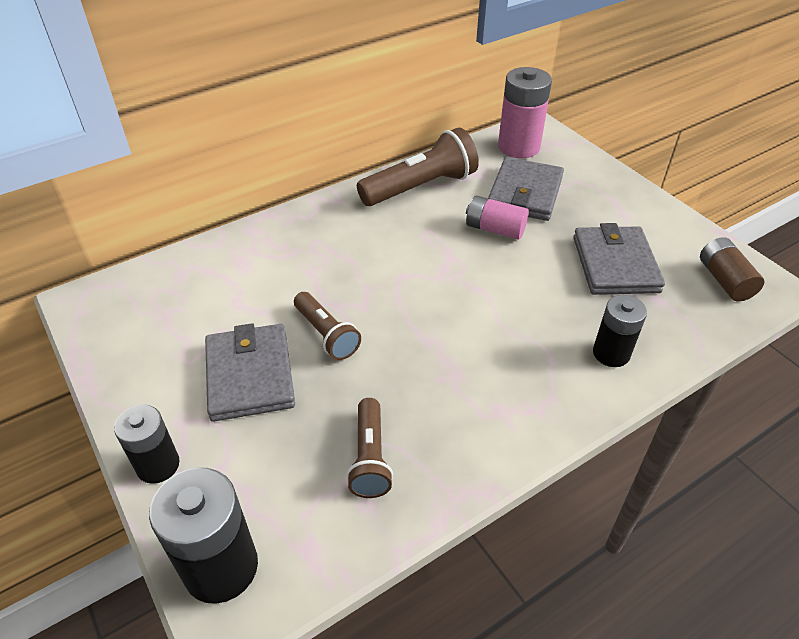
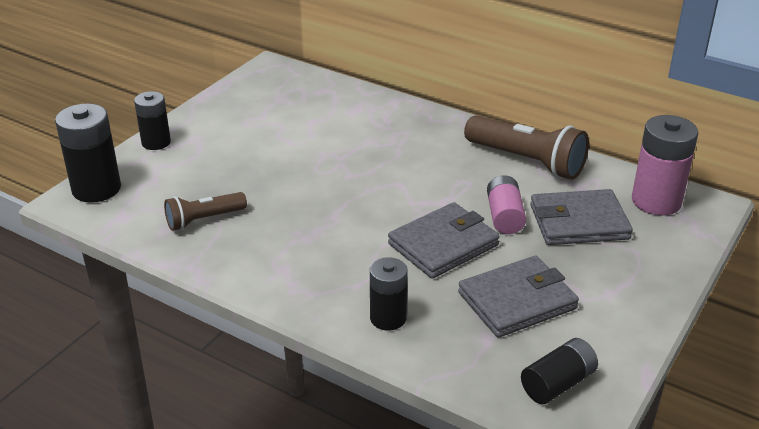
camera: 65 degrees right, 10 degrees down
grey wallet [205,323,295,422] -> grey wallet moved to [388,202,500,279]
brown flashlight [294,292,361,360] -> none
brown battery [700,237,764,302] -> black battery [521,338,598,404]

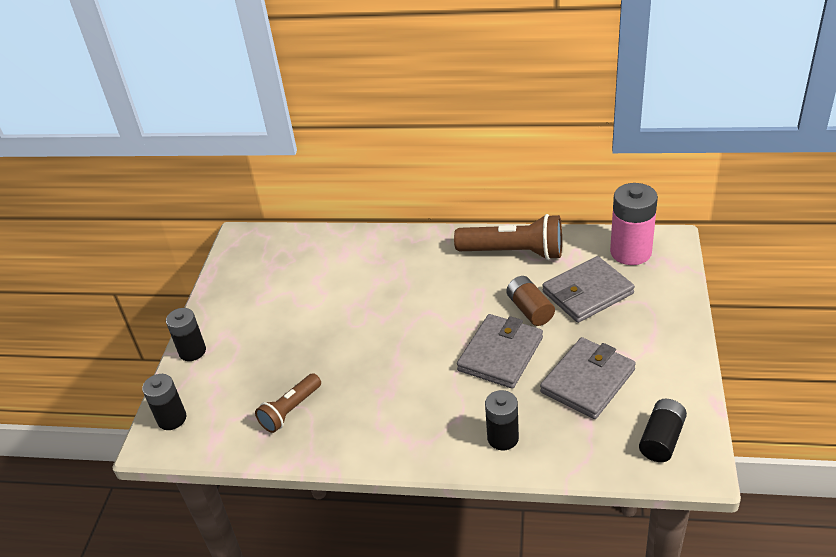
camera: 20 degrees left, 5 degrees up
black battery [55,103,121,203] -> black battery [142,374,187,430], size x0.64
pink battery [487,175,526,234] -> brown battery [506,276,555,326]

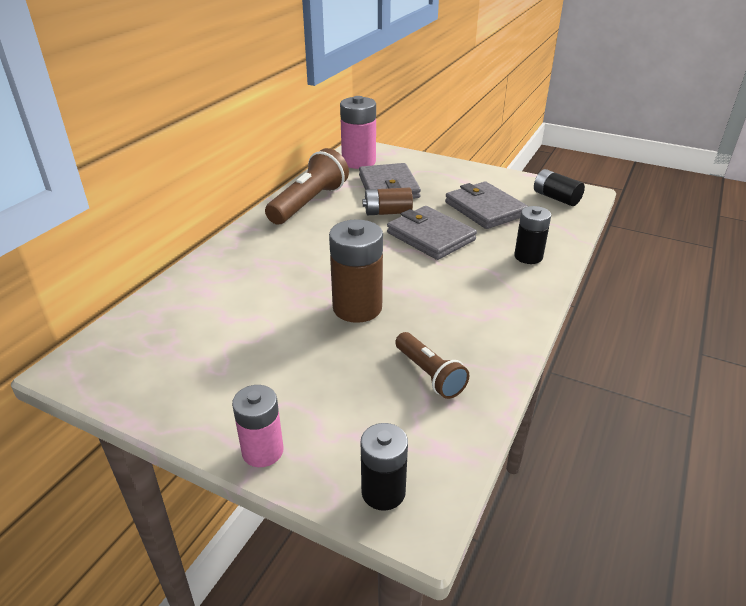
camera: 75 degrees left, 5 degrees down
black battery [166,308,206,361] -> pink battery [232,385,284,467]
none -> brown battery [329,219,383,323]

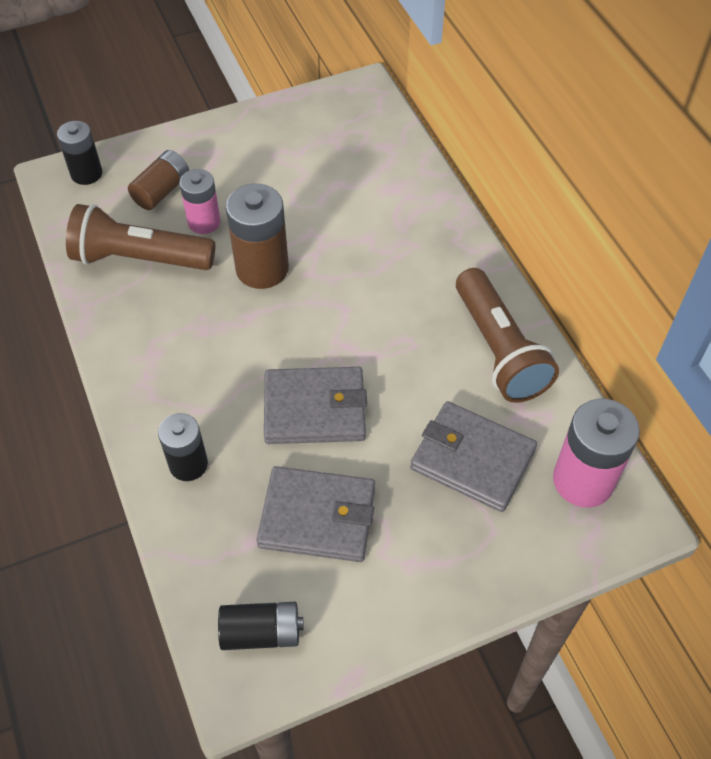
camera: 130 degrees right, 20 degrees up
pink battery [232,385,284,467] -> pink battery moved to [179,169,221,234]
brown battery [362,187,413,215] -> brown battery moved to [128,150,189,210]
brown flashlight [395,332,469,399] -> brown flashlight [66,204,215,270], size x1.68

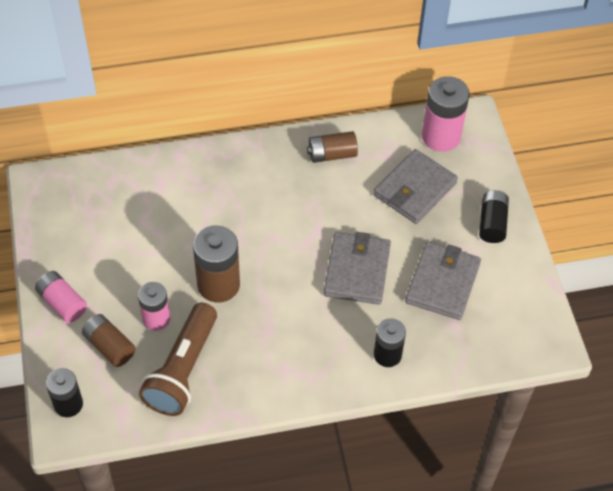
camera: 80 degrees left, 0 degrees up
black battery [218,602,304,650] -> black battery moved to [479,190,509,243]
brown flashlight [456,268,559,403] -> brown battery [307,131,358,163]
none -> pink battery [35,271,87,323]

